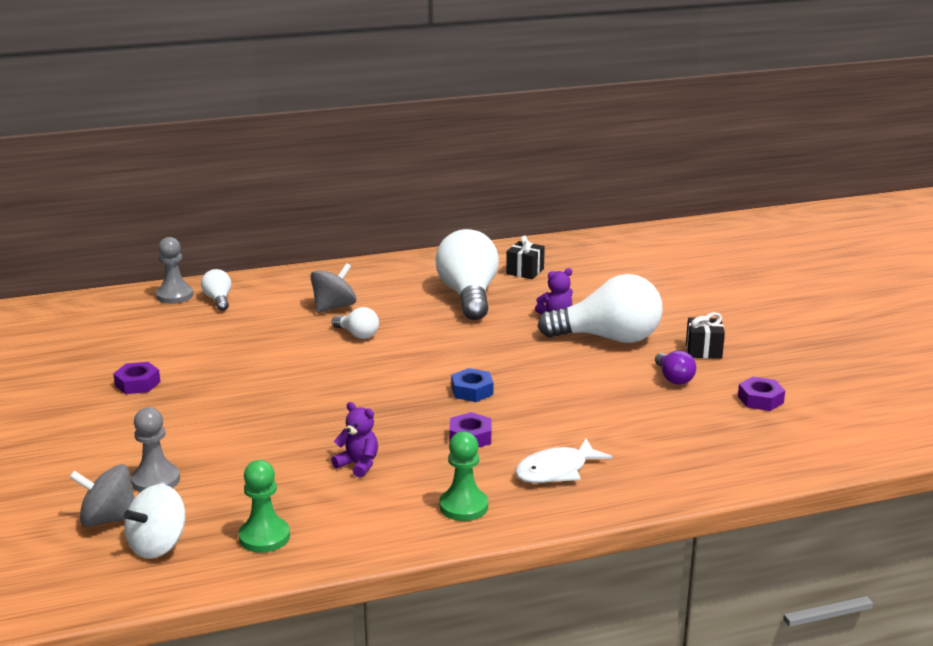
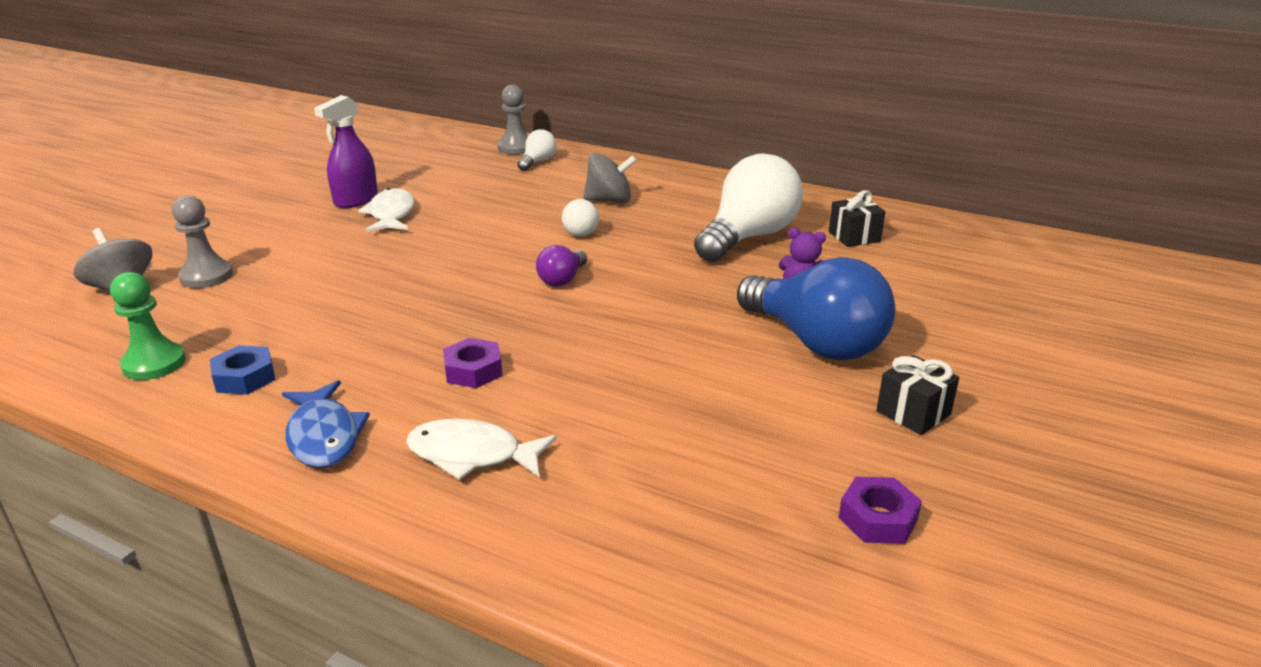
camera: 45 degrees right, 5 degrees up
purple nut [113,362,160,394] -> purple spray bottle [314,95,378,208]
white spinning top [124,484,185,559] -> none
purple teddy bear [331,402,378,478] -> none
green pawn [439,432,488,521] -> blue fish [282,380,370,468]
blue nut [451,368,493,402] -> blue nut moved to [210,345,276,395]
white light bulb [537,274,663,343] -> blue light bulb [737,257,895,360]
purple light bulb [655,351,696,385] -> purple light bulb moved to [536,245,587,286]
none -> white fish [358,188,415,232]

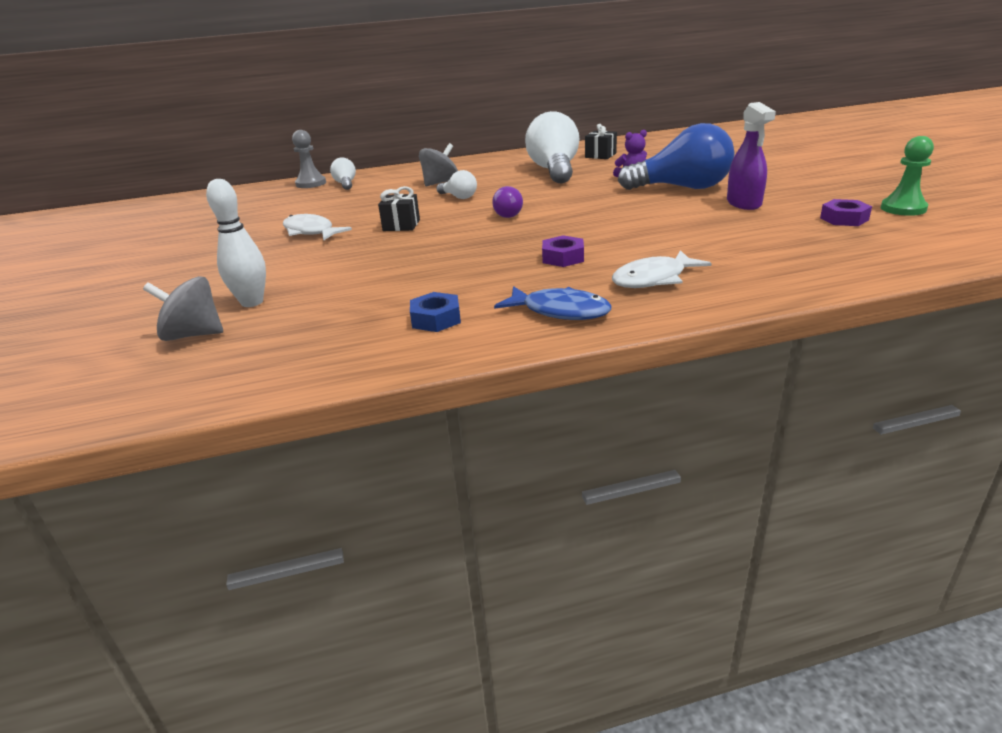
camera: 40 degrees left, 0 degrees up
green pawn [110,272,186,380] -> green pawn moved to [881,136,934,216]
grey pawn [172,195,233,288] -> white bowling pin [206,179,266,307]
purple spray bottle [314,95,378,208] -> purple spray bottle moved to [727,102,776,210]
black gift [876,355,959,435] -> black gift moved to [378,186,420,231]

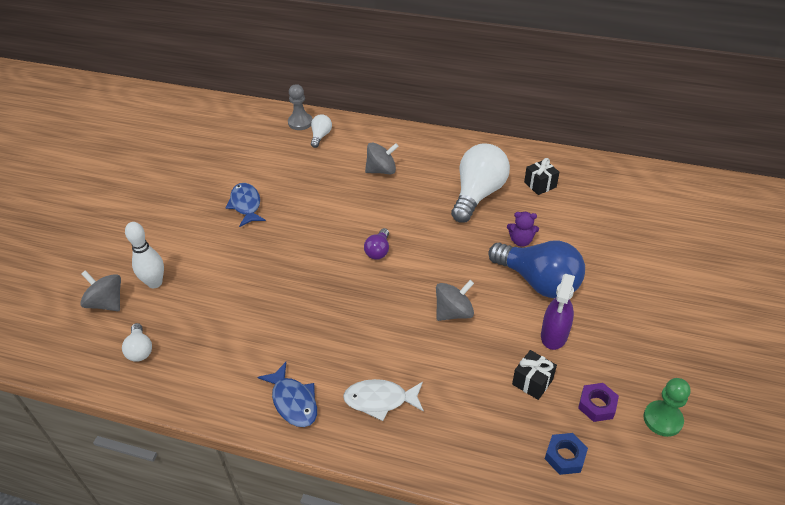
camera: 30 degrees right, 15 degrees up
white fish [283,214,352,240] -> blue fish [226,183,266,227]
black gift [378,186,420,231] -> black gift moved to [512,350,557,400]
blue nut [410,292,461,332] -> blue nut moved to [545,433,588,475]
white light bulb [436,170,477,199] -> white light bulb moved to [122,323,152,362]
purple nut [542,235,584,267] -> none
none -> grey spinning top [436,280,474,321]

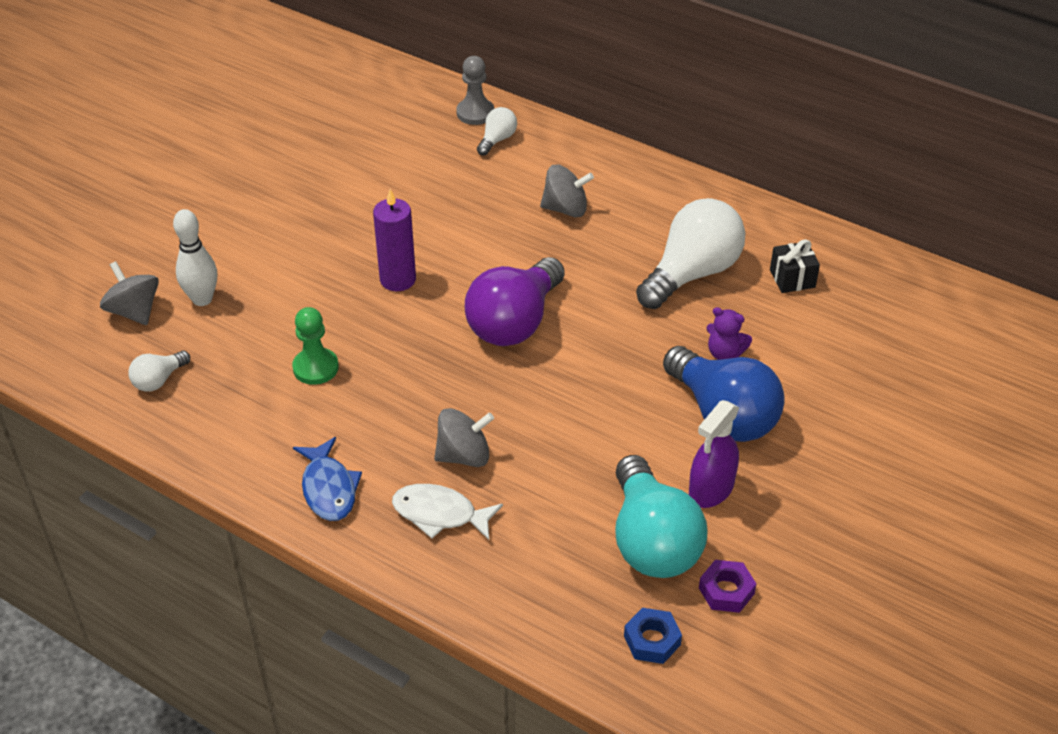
camera: 15 degrees right, 0 degrees up
white light bulb [122,323,152,362] -> white light bulb turned 45 degrees clockwise [128,351,190,392]
blue fish [226,183,266,227] -> none
purple light bulb [364,228,389,260] -> purple light bulb [465,257,565,346], size x2.15
grey spinning top [436,280,474,321] -> grey spinning top moved to [434,408,494,467]
black gift [512,350,557,400] -> turquoise light bulb [615,455,707,578]
green pawn [643,378,691,437] -> green pawn moved to [292,307,339,385]
none -> purple candle [373,189,416,291]

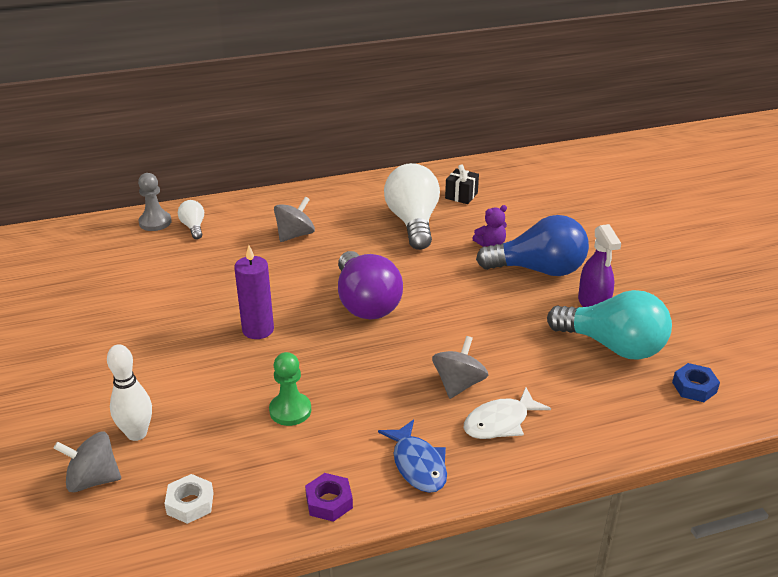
camera: 50 degrees left, 10 degrees down
white light bulb [128,351,190,392] -> white nut [164,474,214,524]
blue fish [293,437,362,521] -> blue fish turned 45 degrees clockwise [378,420,447,493]
purple nut [699,560,756,613] -> purple nut moved to [305,473,353,522]

